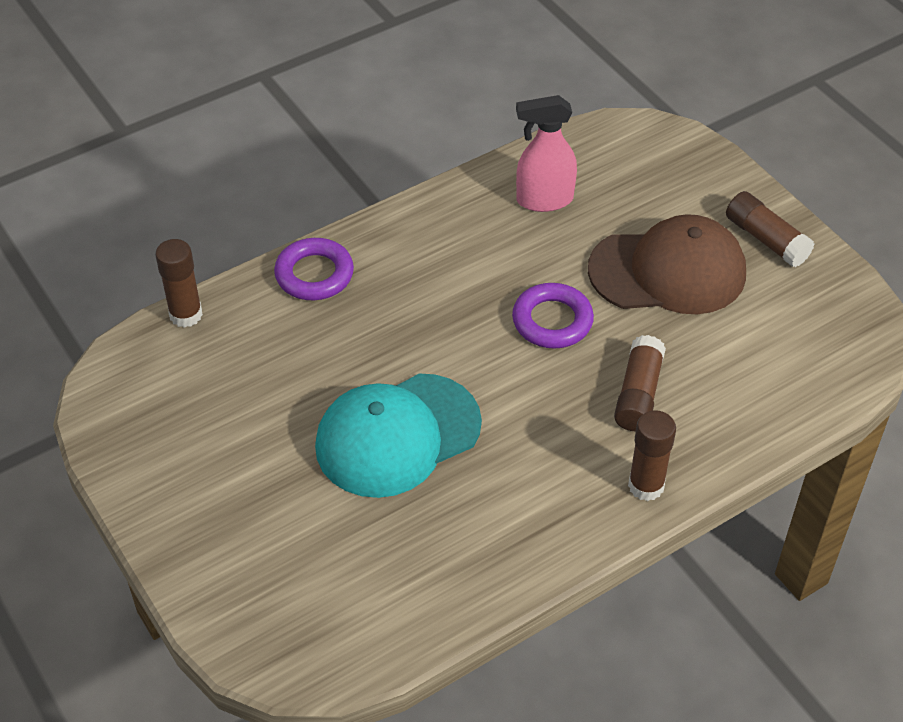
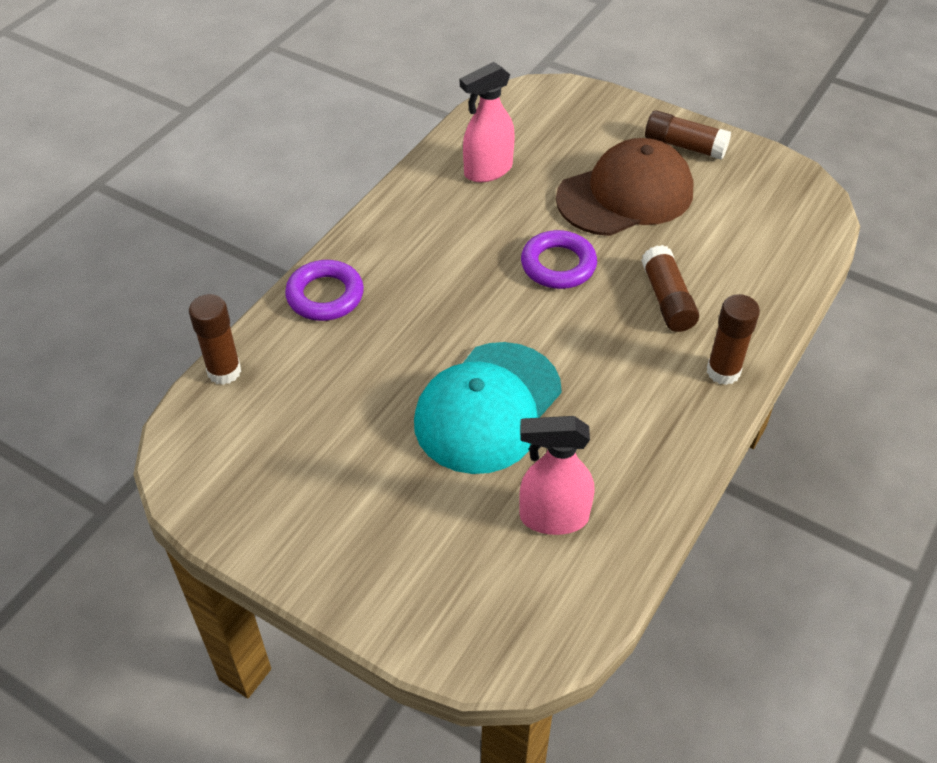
camera: 25 degrees left, 0 degrees up
none -> pink spray bottle [519,416,594,535]

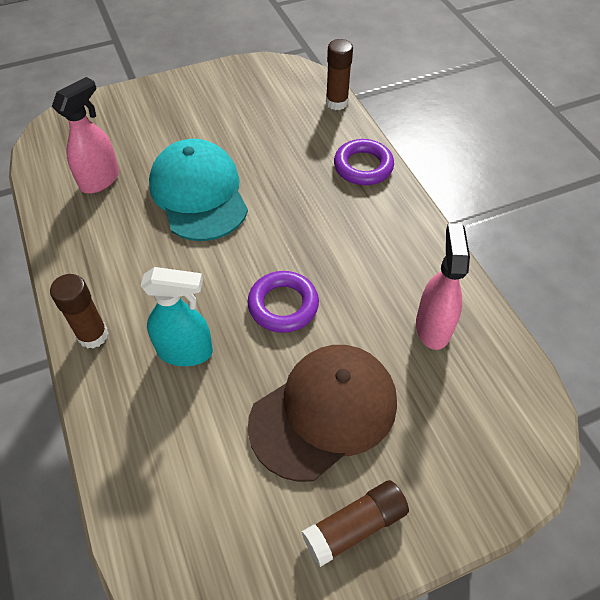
camera: 125 degrees right, 5 degrees up
brown cap [556,138,694,236] -> brown cap turned 135 degrees counterclockwise [248,345,397,482]
brown glue stick [641,245,699,332] -> turquoise spray bottle [140,267,213,366]

